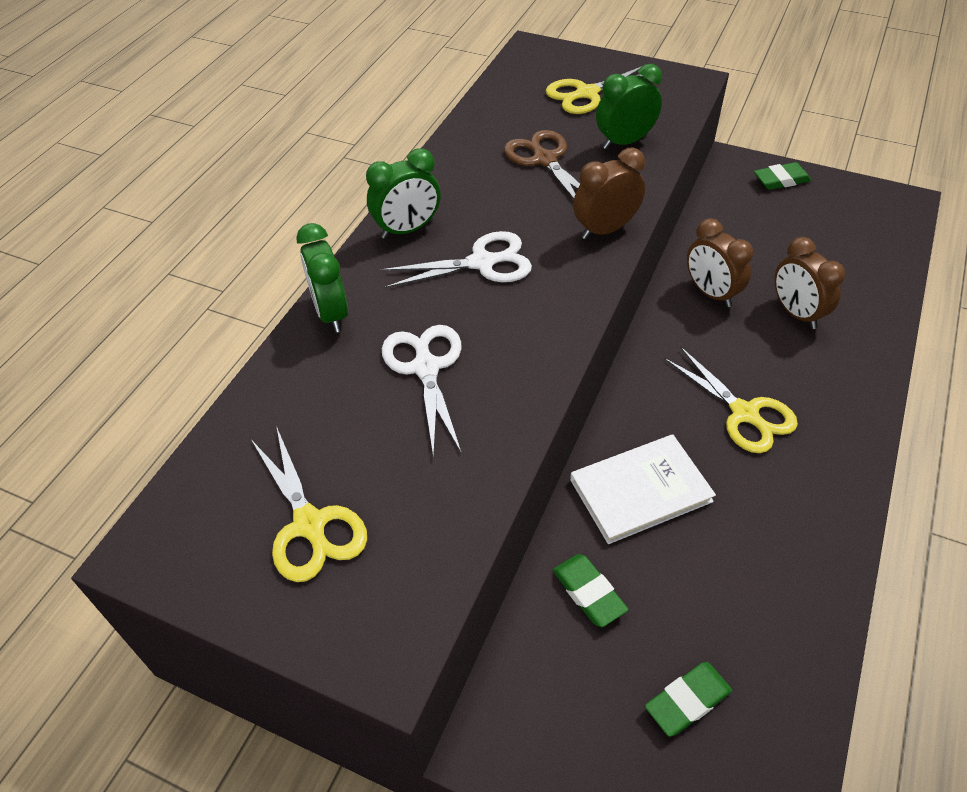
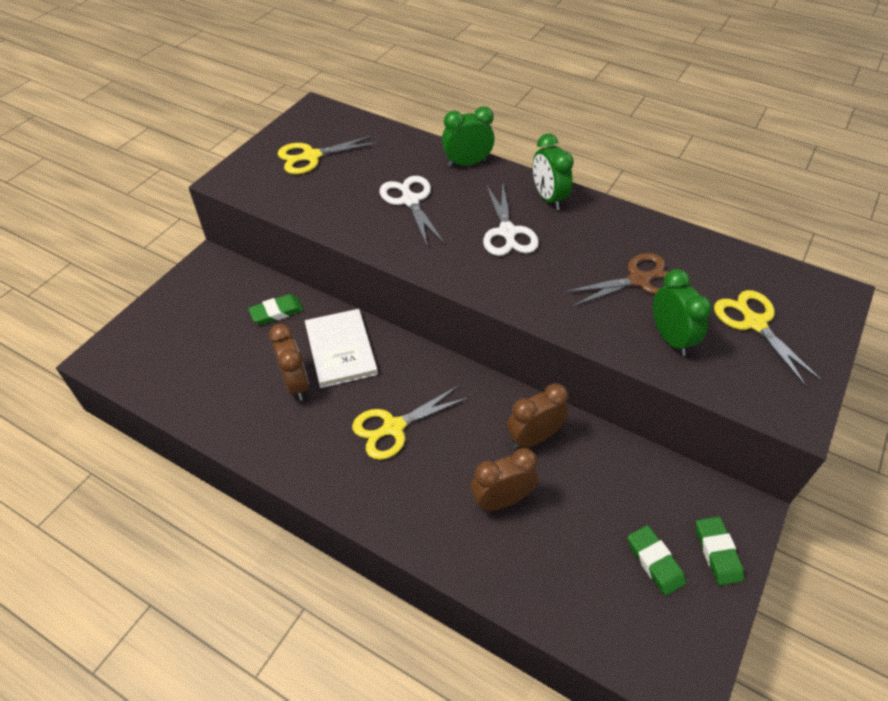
camera: 95 degrees right, 0 degrees up
white scissors [382,325,462,458] -> white scissors turned 105 degrees counterclockwise [379,176,444,247]
brown clock [573,148,645,239] -> brown clock moved to [269,324,309,401]
green eraser [645,662,732,737] -> green eraser moved to [628,525,686,596]

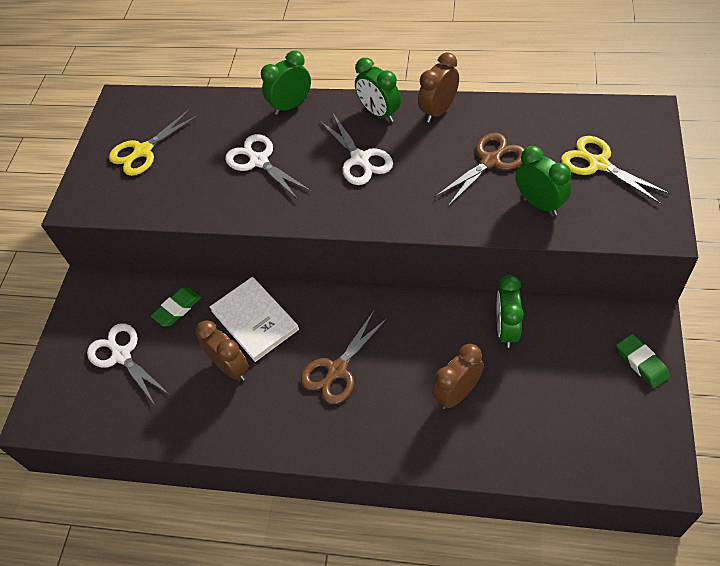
camera: 15 degrees left, 5 degrees up
yellow scissors [352,385,468,460] -> brown scissors [301,311,388,404]
brown clock [507,383,568,449] -> brown clock moved to [418,52,459,123]
green eraser [628,525,686,596] -> none
none -> white scissors [87,323,170,405]
none -> green clock [497,275,524,348]

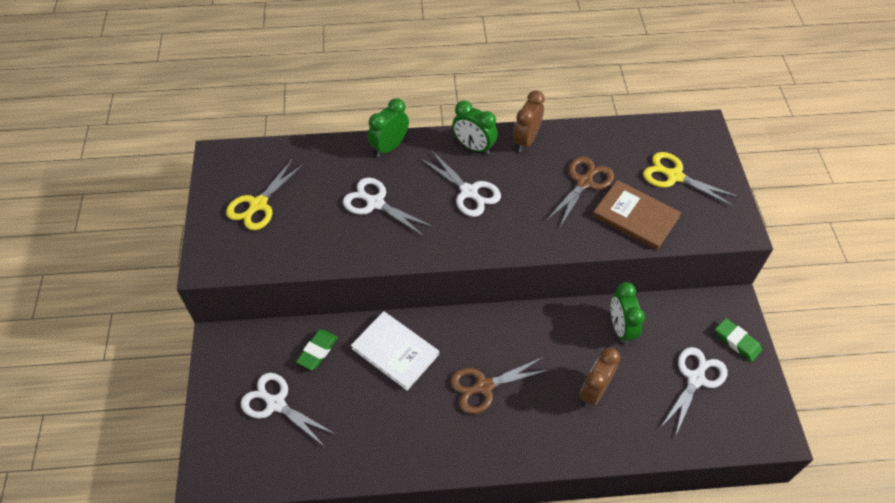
camera: 20 degrees left, 0 degrees up
brown clock [196,320,249,381] -> none
brown scissors [301,311,388,404] -> brown scissors turned 45 degrees clockwise [450,357,549,414]
green clock [515,146,571,215] -> brown book [593,180,681,250]
none -> white scissors [661,347,727,437]

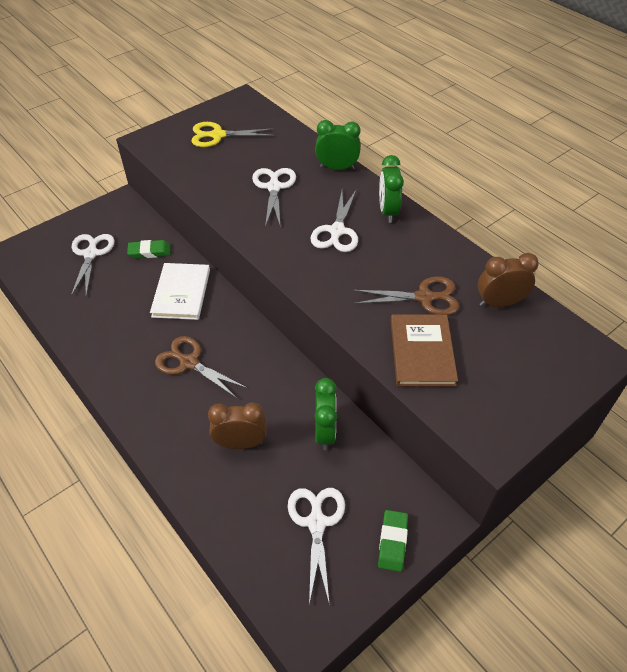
camera: 55 degrees right, 5 degrees down
brown clock [513,90,545,152] -> brown clock moved to [478,253,539,307]
green clock [611,282,645,345] -> green clock turned 135 degrees clockwise [315,378,337,450]
yellow scissors [643,152,739,207] -> none
white scissors [661,347,727,437] -> white scissors turned 90 degrees counterclockwise [288,488,345,606]

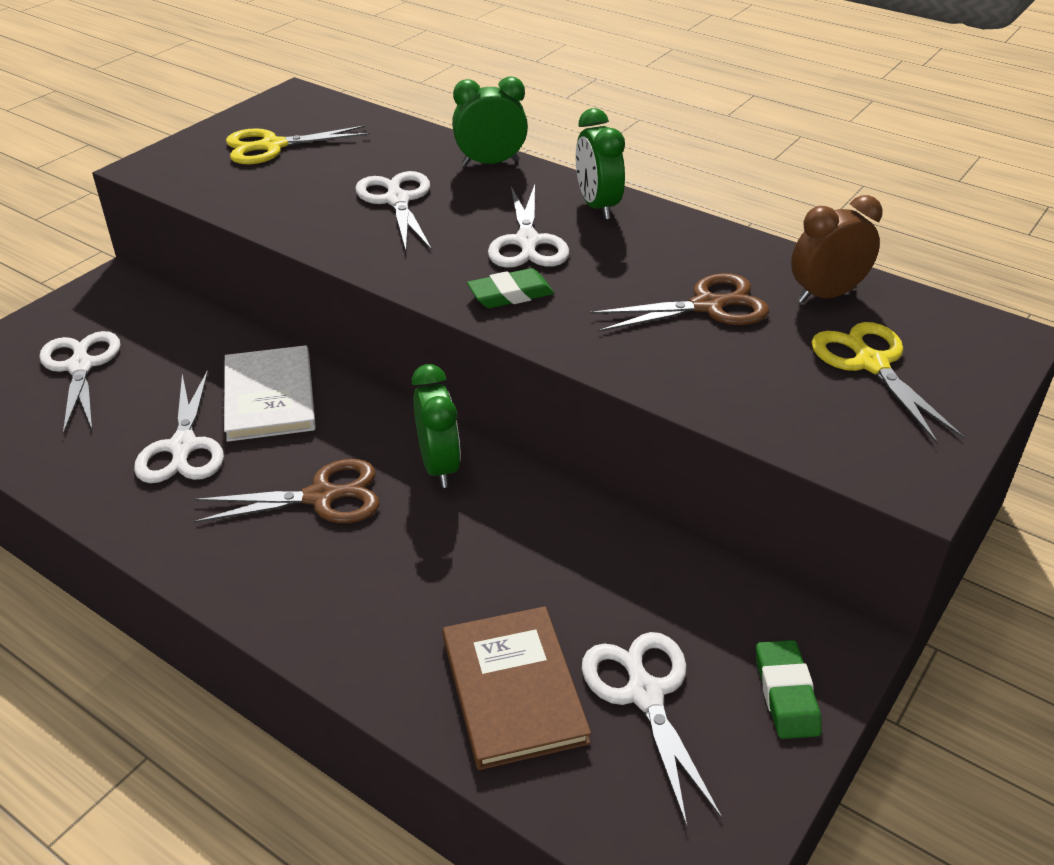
camera: 15 degrees left, 10 degrees down
green eraser [127,240,171,258] -> green eraser moved to [467,268,554,308]
brown scissors [155,336,247,398] -> brown scissors turned 150 degrees clockwise [193,459,380,523]
brown clock [208,403,267,449] -> none
green clock [315,378,337,450] -> green clock moved to [412,364,461,488]
brown book [391,315,458,387] -> brown book moved to [443,606,591,770]
none -> white scissors [134,370,224,483]
none -> yellow scissors [811,322,964,443]

